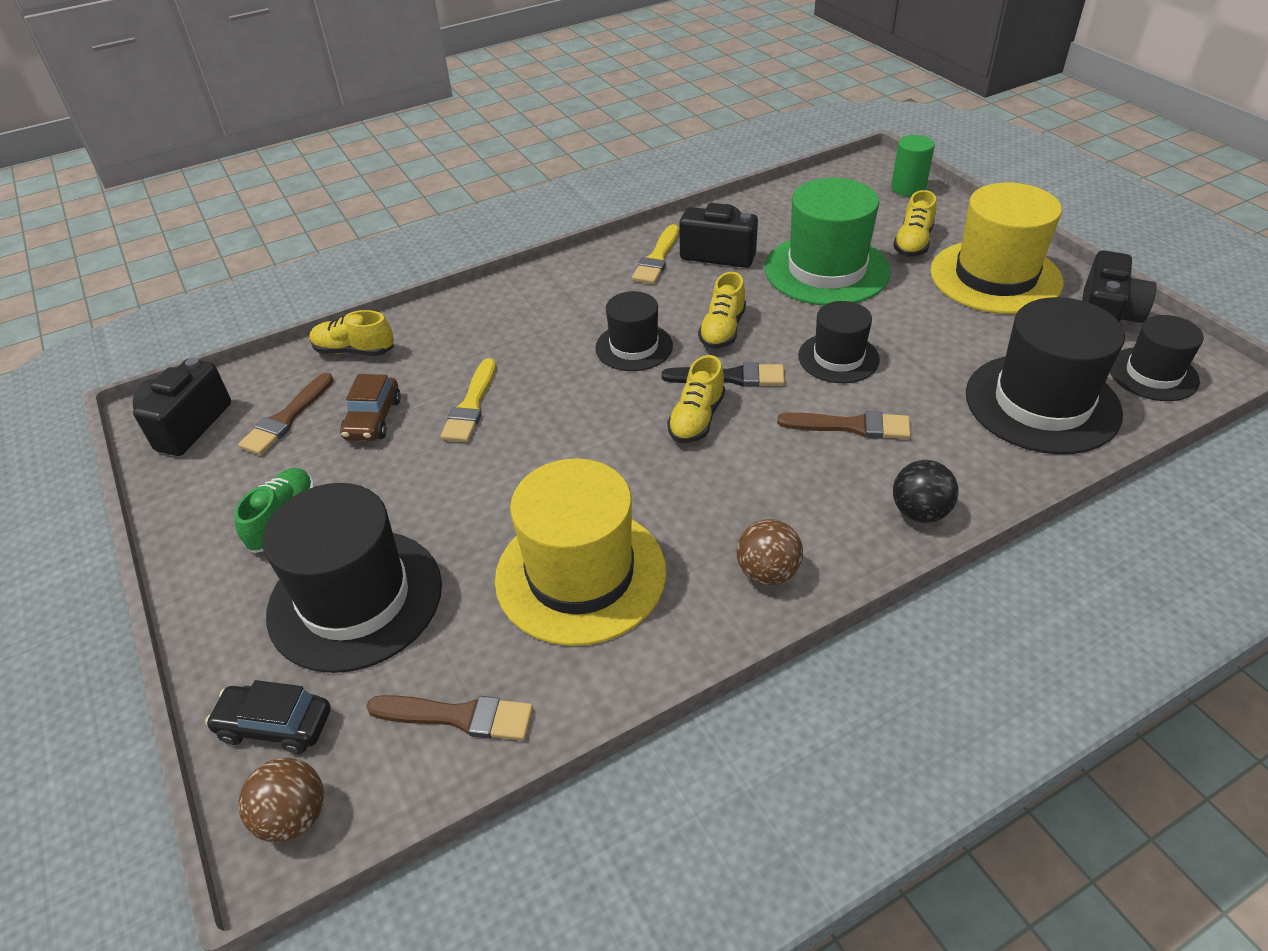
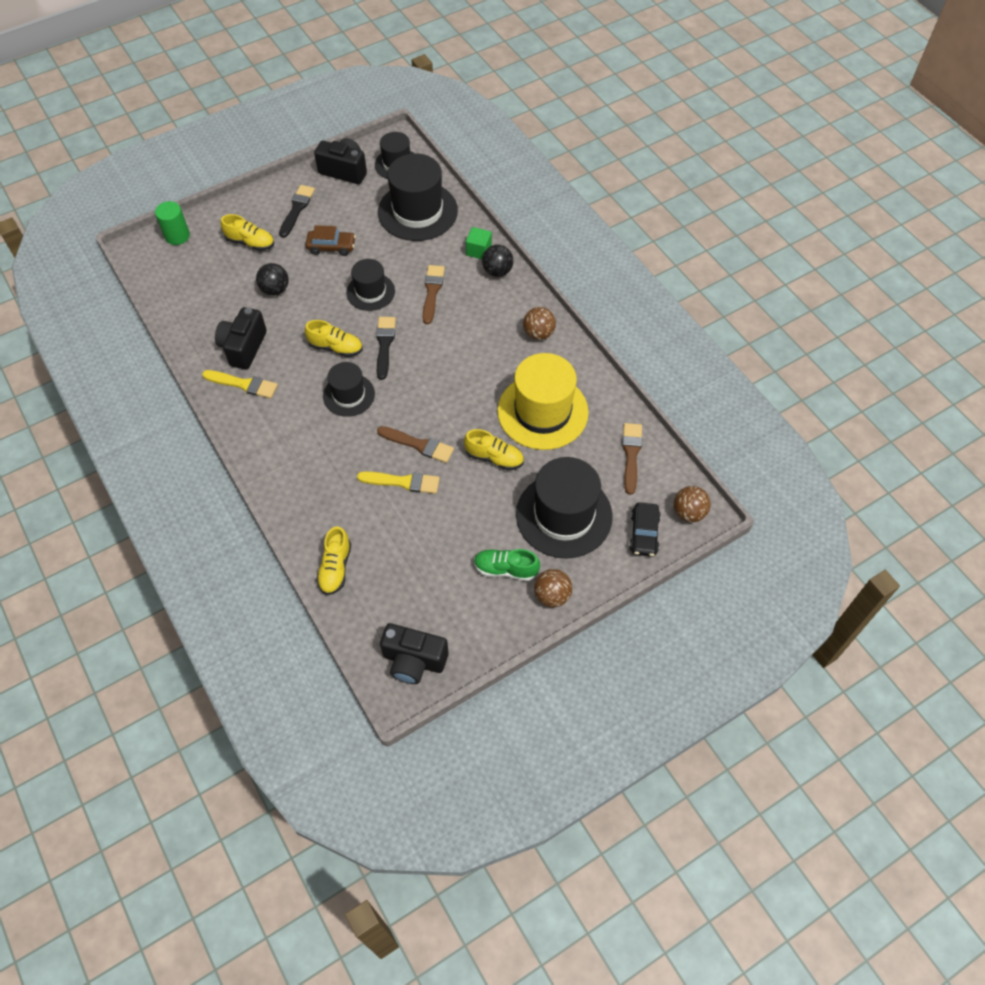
camera: 95 degrees left, 15 degrees up
brown brush [238,373,334,455] -> brown brush moved to [377,426,454,463]
brown car [340,374,401,441] -> brown car moved to [305,225,356,256]
yellow shoe [667,355,725,443] -> yellow shoe moved to [464,429,524,470]
green hat [765,178,891,306] -> black ball [256,263,289,296]
yellow hat [930,183,1063,314] -> black brush [279,185,315,238]
none -> green cube [466,227,492,259]
none -> brown ball [534,569,572,607]

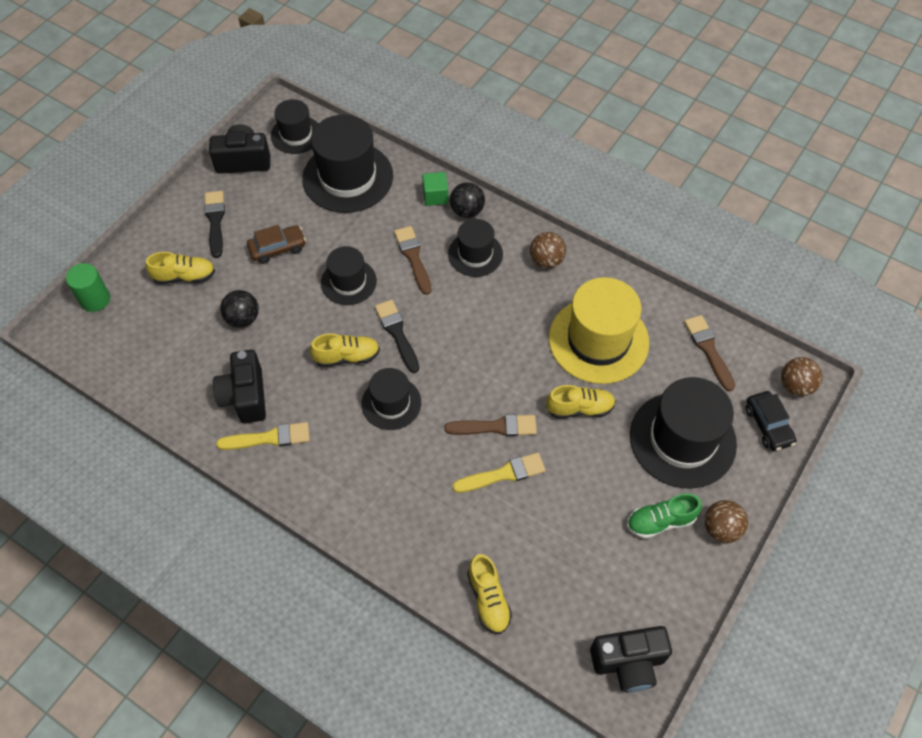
camera: 25 degrees left, 0 degrees up
none -> black hat [448,219,503,277]

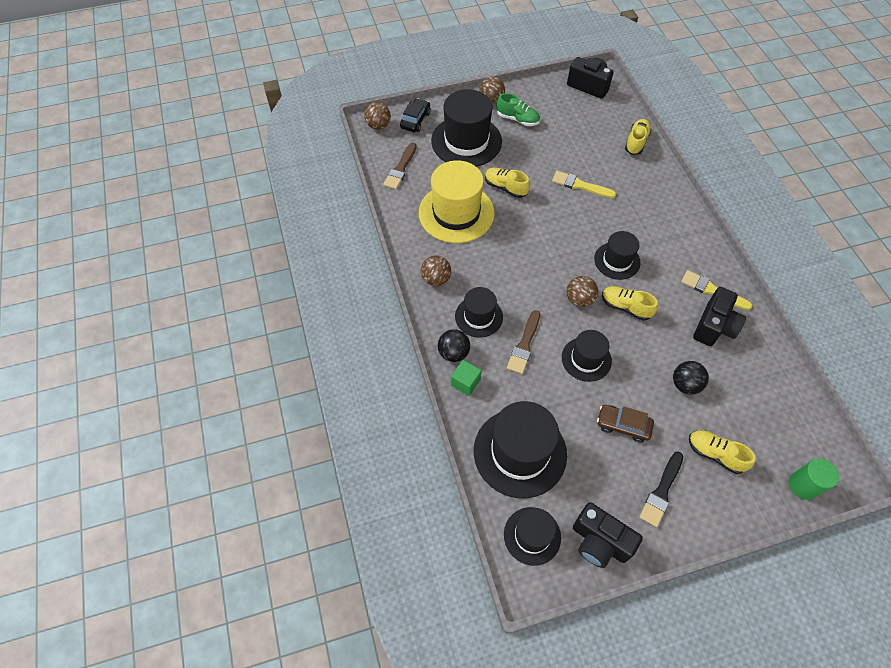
camera: 140 degrees left, 0 degrees up
black brush [375,300,419,373] -> brown ball [567,276,598,307]
brown brush [444,414,537,437] -> none

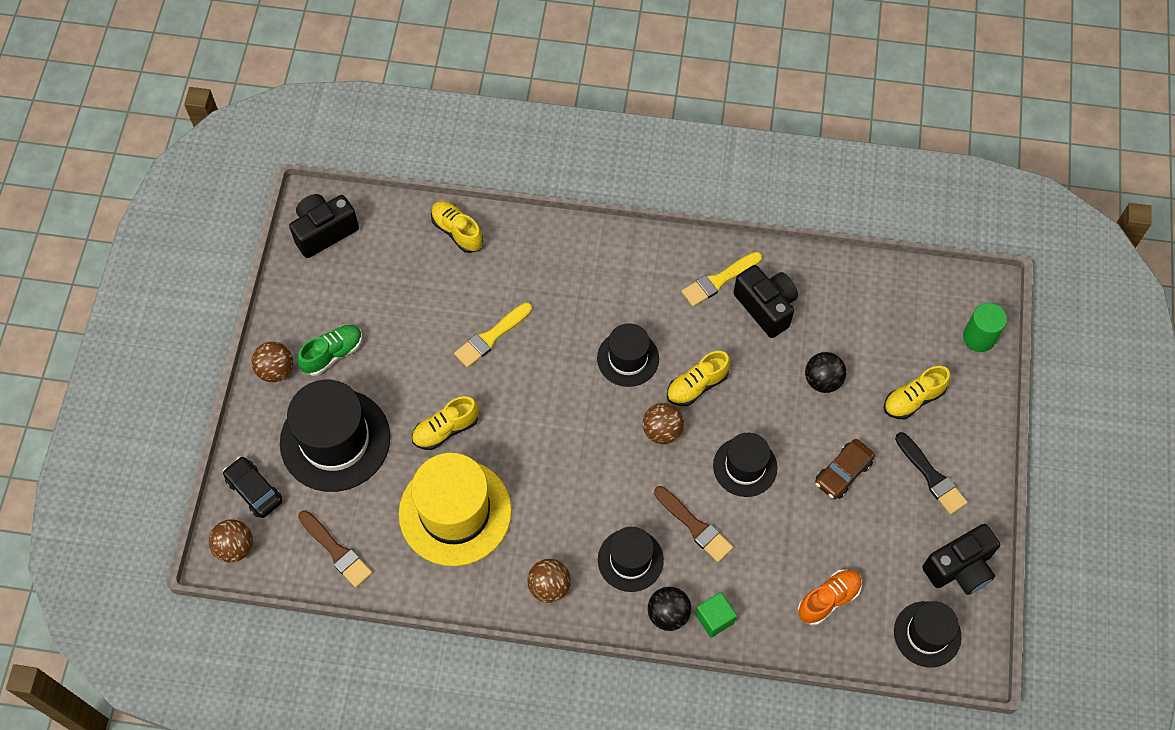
camera: 65 degrees left, 5 degrees up
black hat [474,401,567,498] -> orange shoe [798,569,862,625]

